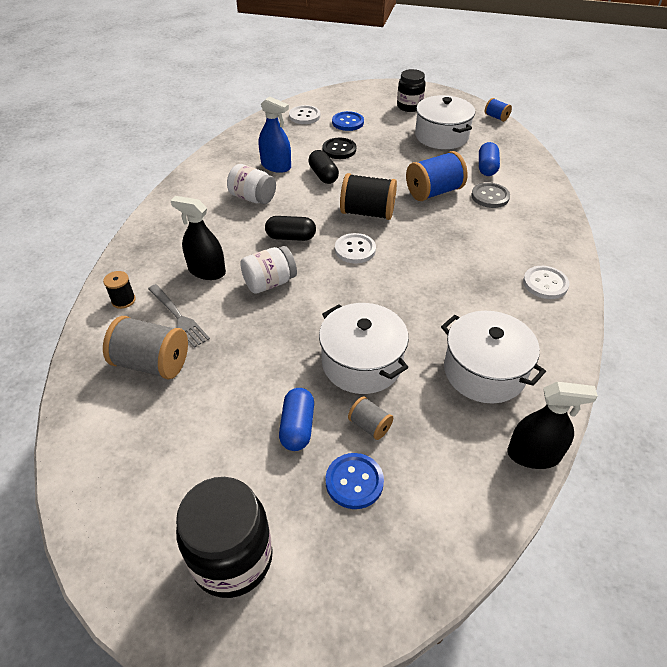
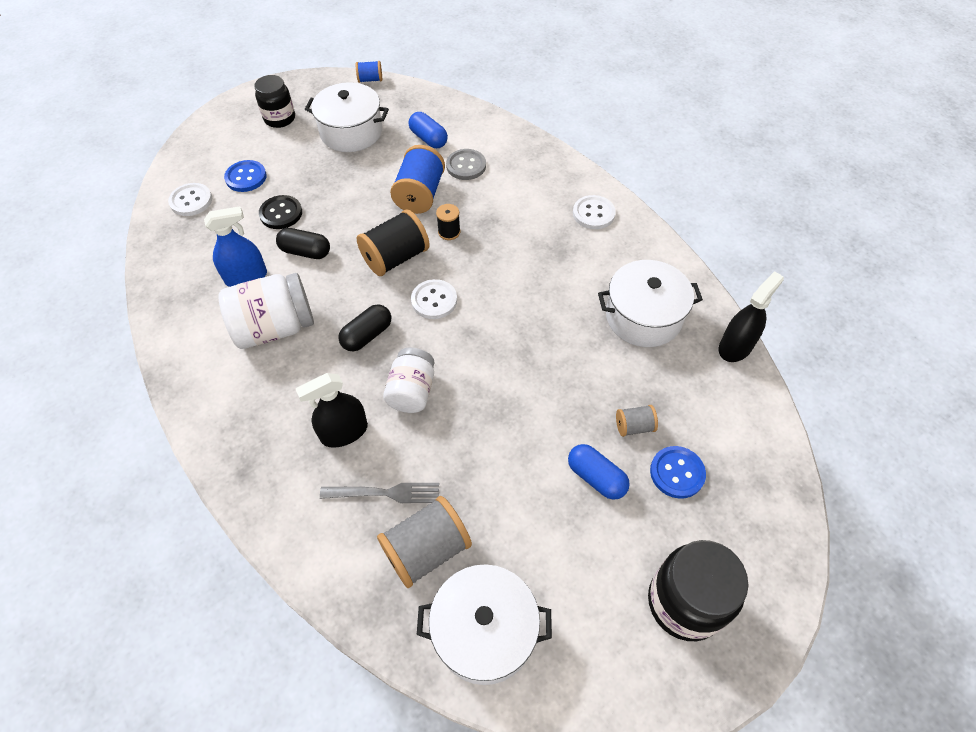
camera: 50 degrees left, 10 degrees up
black spool [103,271,136,309] -> black spool moved to [436,204,460,240]
white jar [227,164,276,204] -> white jar [218,273,314,349], size x1.51
white pot [319,303,409,394] -> white pot moved to [417,564,552,685]

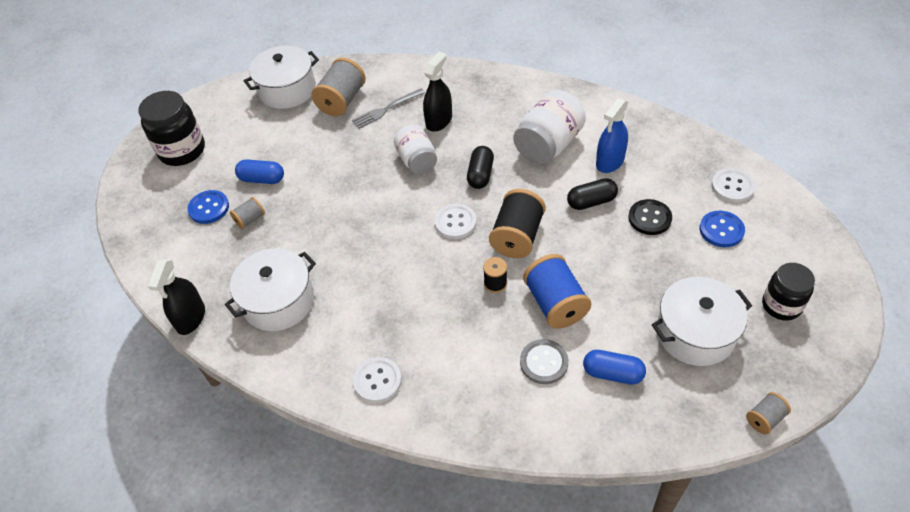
camera: 150 degrees right, 5 degrees down
blue spool [356,61,382,83] -> grey spool [746,392,791,434]

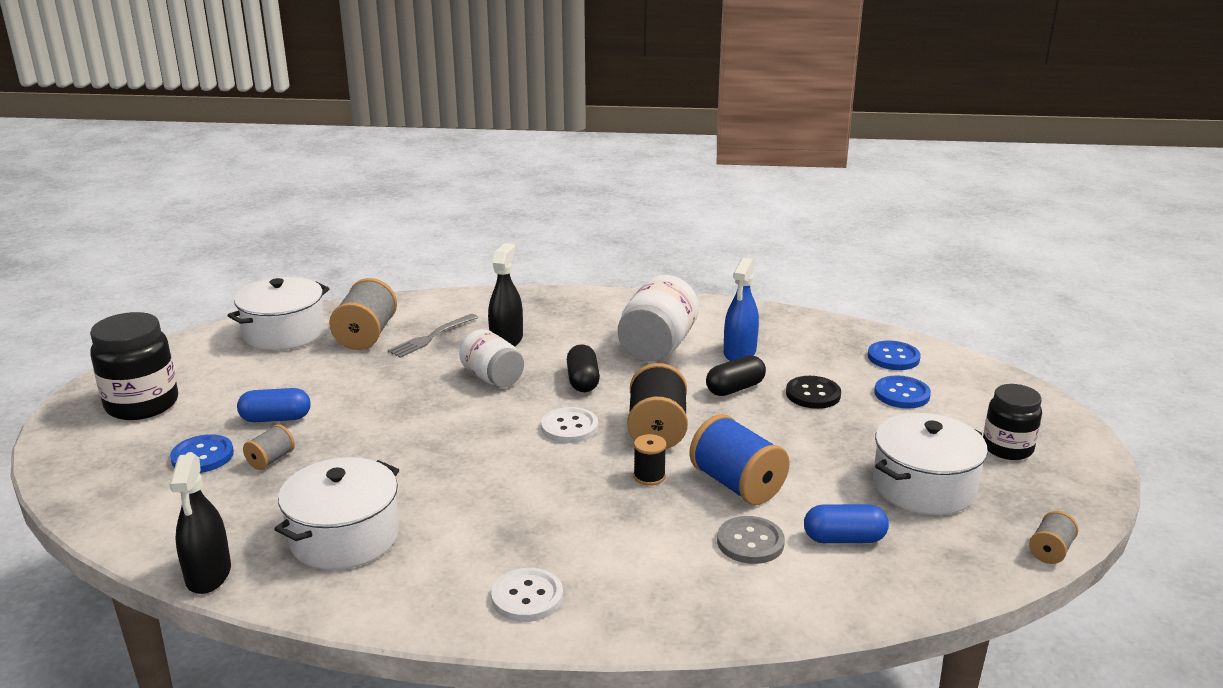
camera: 20 degrees left, 25 degrees down
white button [711,168,755,203] -> blue button [868,341,921,370]

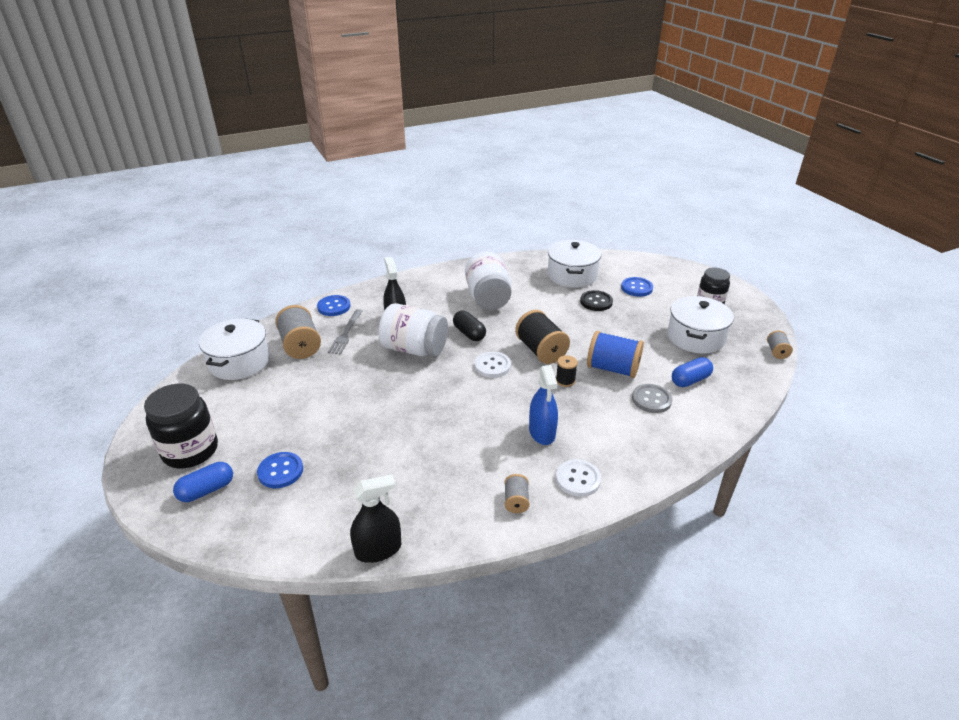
camera: 30 degrees left, 10 degrees up
black spray bottle [169,454,231,594] -> black spray bottle turned 75 degrees counterclockwise [350,474,401,563]
blue capsule [237,388,311,422] -> blue capsule moved to [173,462,233,502]
grey spool [243,424,295,470] -> grey spool moved to [504,474,530,513]
white pot [274,457,399,570] -> white pot moved to [548,240,601,288]
white jar [459,329,524,387] -> white jar [378,303,448,357], size x1.51
black capsule [706,355,766,396] -> none
blue spray bottle [724,258,759,361] -> blue spray bottle moved to [529,365,558,445]
blue button [868,341,921,370] -> blue button moved to [317,295,350,316]

